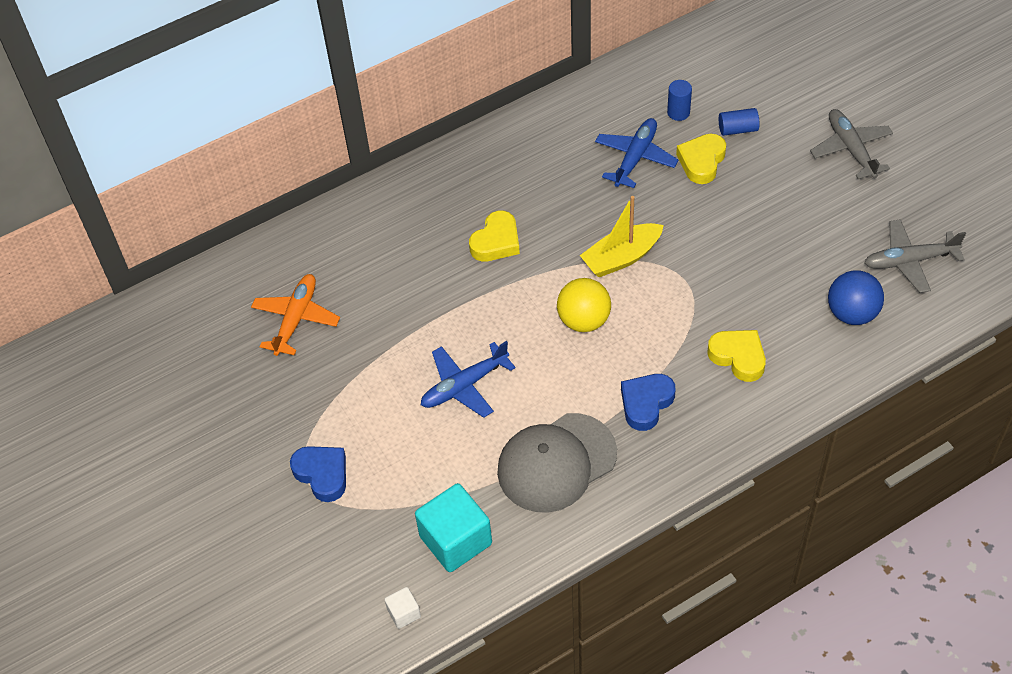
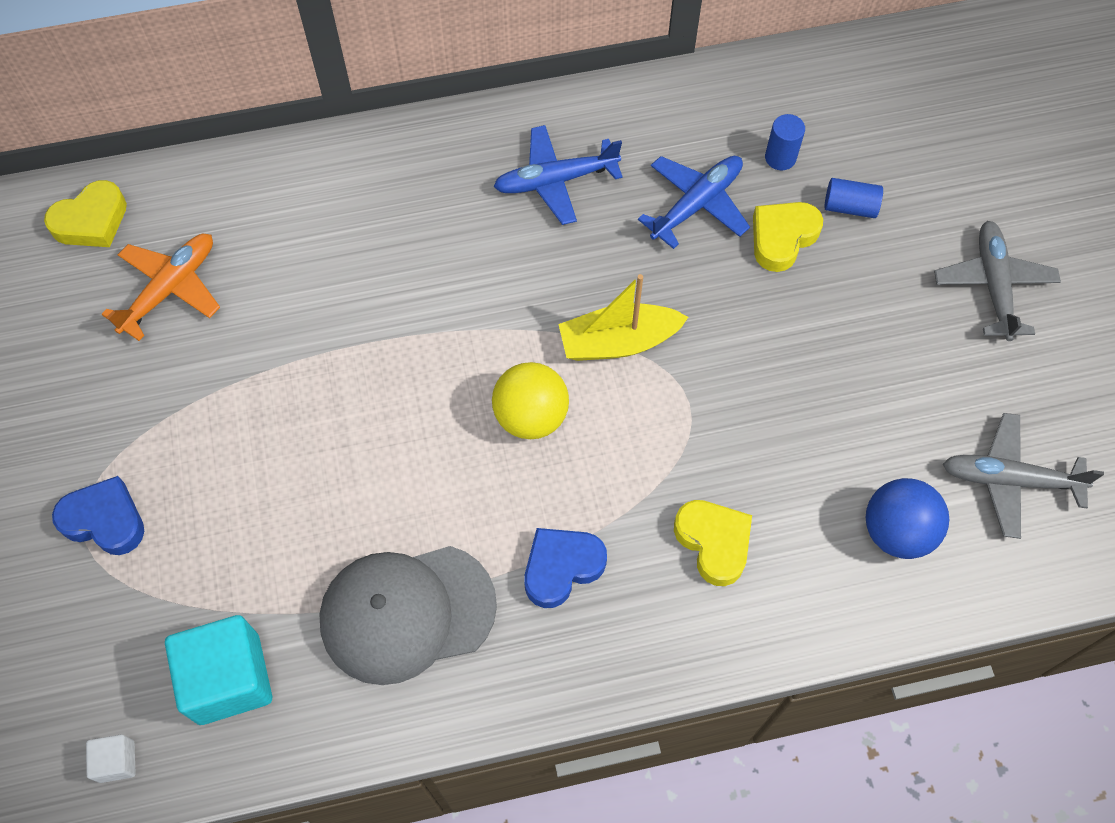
camera: 15 degrees right, 10 degrees up
blue heart [290,446,346,502] -> blue heart turned 45 degrees counterclockwise [52,476,144,555]
blue plane [421,341,516,418] -> blue plane moved to [493,125,623,225]
yellow heart [469,211,520,262] -> yellow heart moved to [44,180,127,247]

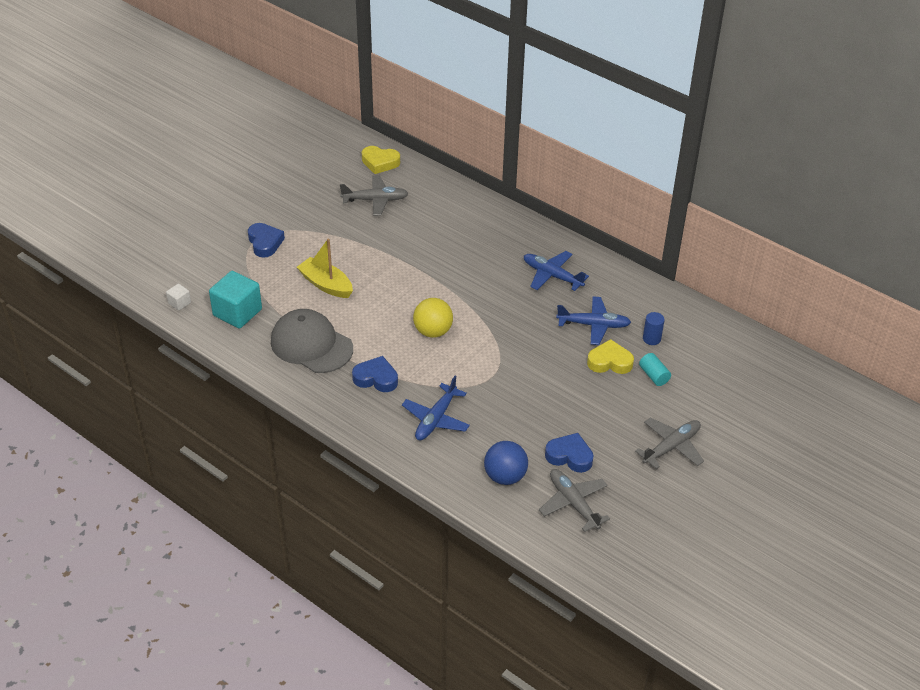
camera: 50 degrees right, 20 degrees down
orange plane [102,234,220,341] -> grey plane [340,175,409,216]
yellow boat [558,274,688,361] -> yellow boat moved to [297,238,353,298]
yellow heart [674,500,752,586] -> blue plane [402,376,470,440]
blue cylinder [824,178,883,218] -> turquoise cylinder [639,353,671,386]
none -> blue heart [545,433,594,473]

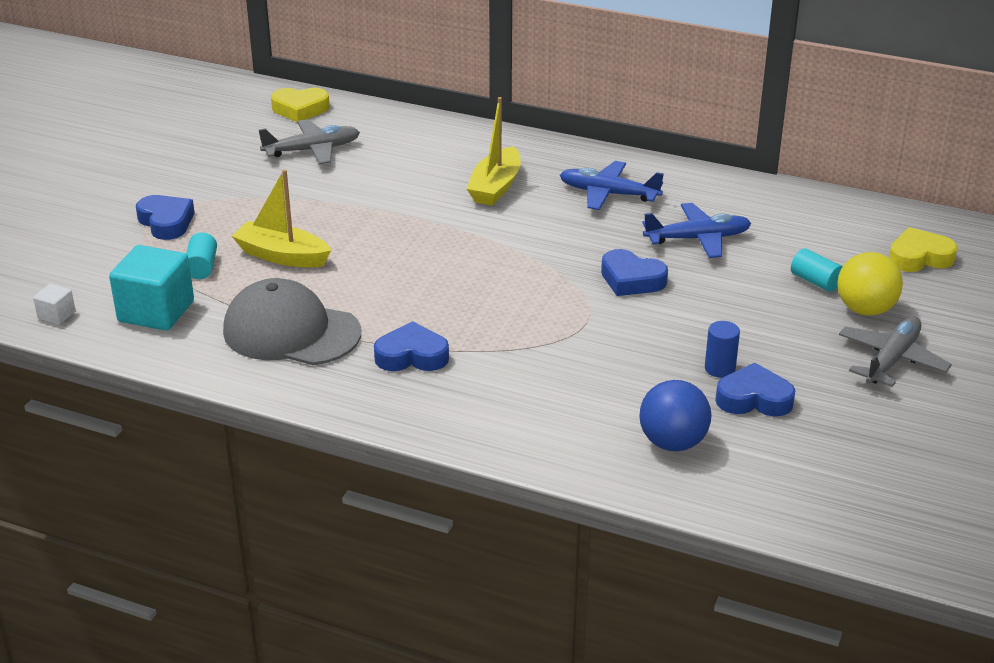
camera: 15 degrees left, 10 degrees down
blue plane [402,376,470,440] -> none
yellow ball [413,298,453,338] -> yellow ball moved to [837,252,903,316]
grey plane [539,469,610,532] -> none
yellow heart [587,339,634,374] -> yellow heart moved to [889,227,958,272]
blue cylinder [643,312,665,345] -> blue cylinder moved to [705,321,740,378]
none -> turquoise cylinder [186,232,217,279]
none -> yellow boat [467,97,521,206]
none -> blue heart [601,249,668,296]

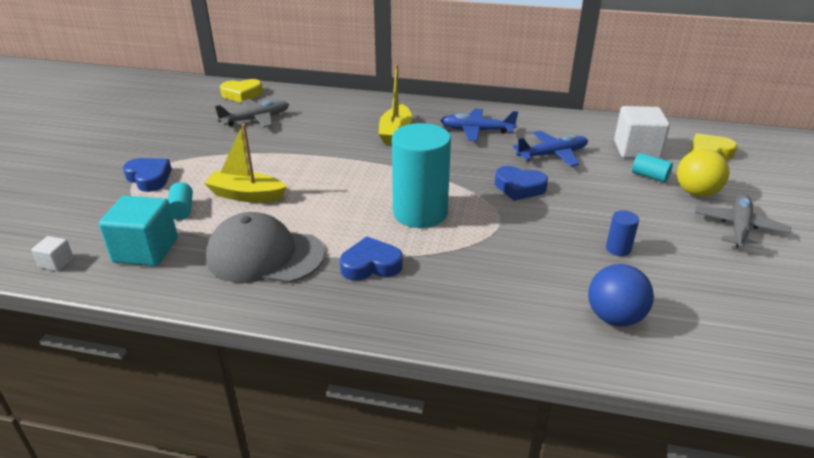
camera: 10 degrees left, 0 degrees up
blue heart [715,363,796,417] -> none
none -> turquoise cylinder [392,123,451,228]
none -> white cube [614,106,670,159]

